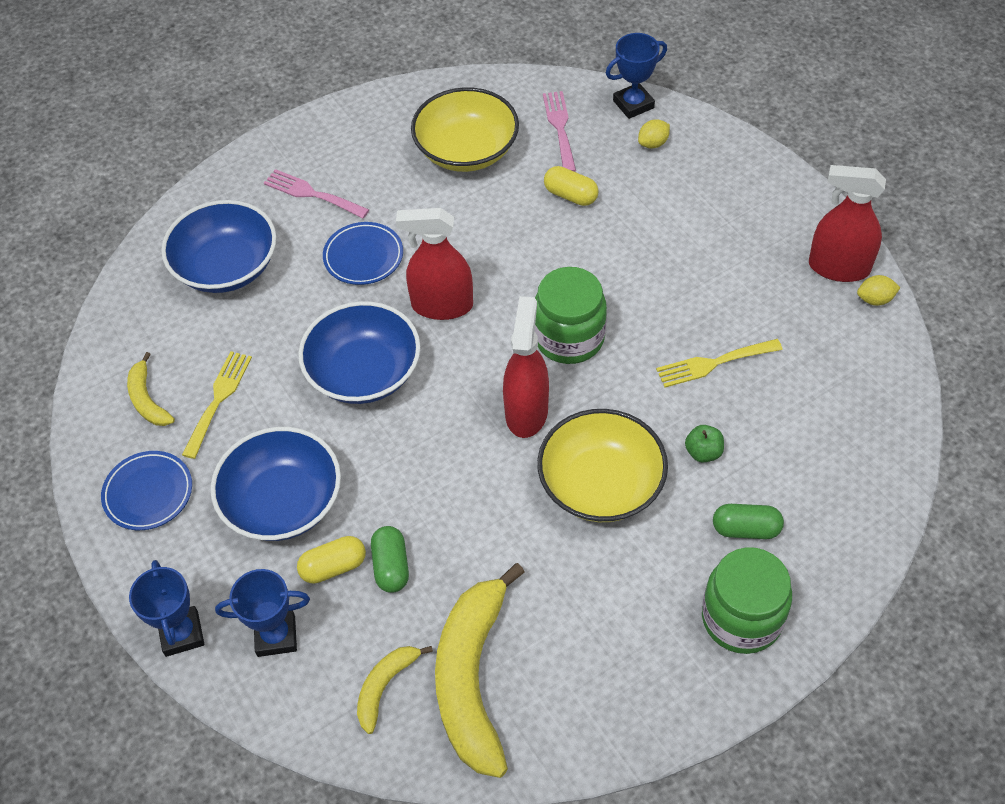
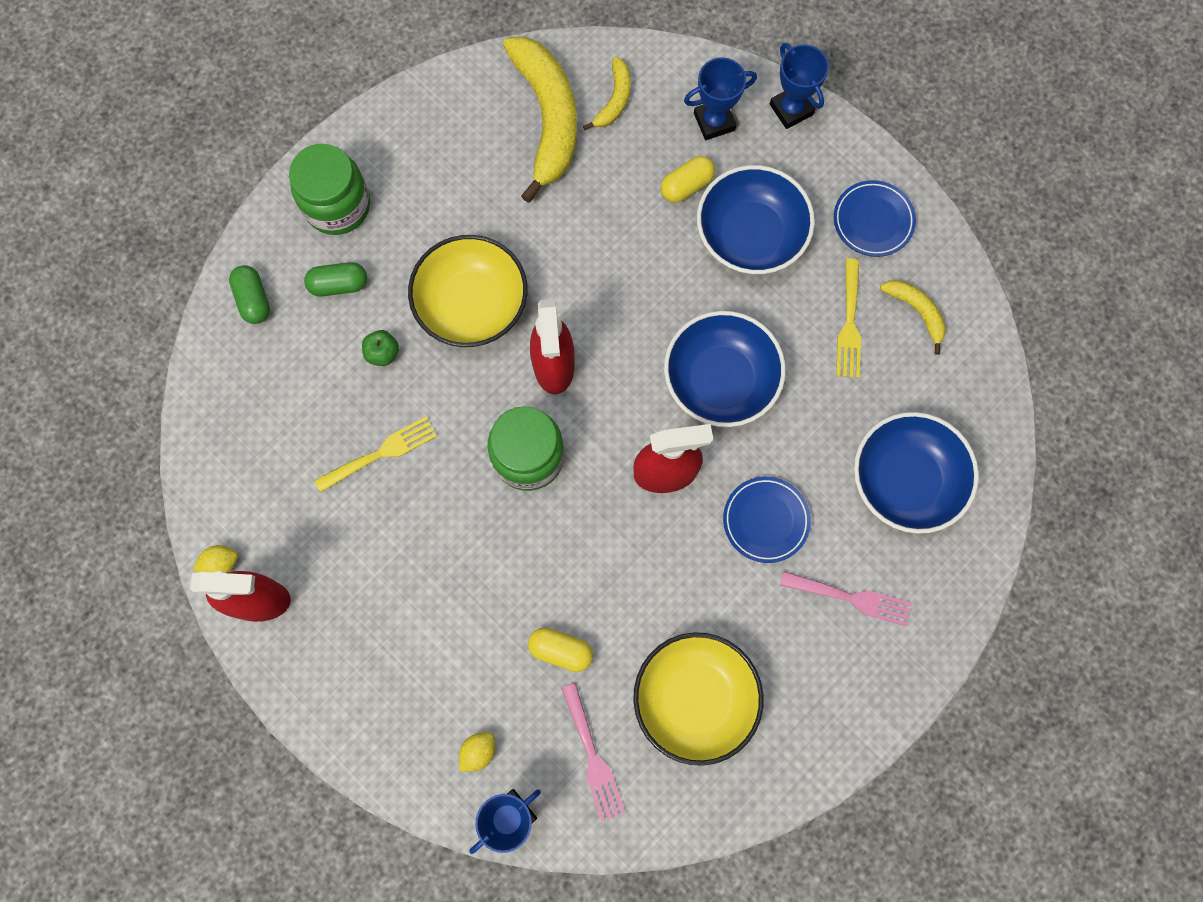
camera: 165 degrees right, 20 degrees up
green capsule [371,526,409,593] -> green capsule moved to [229,265,270,324]

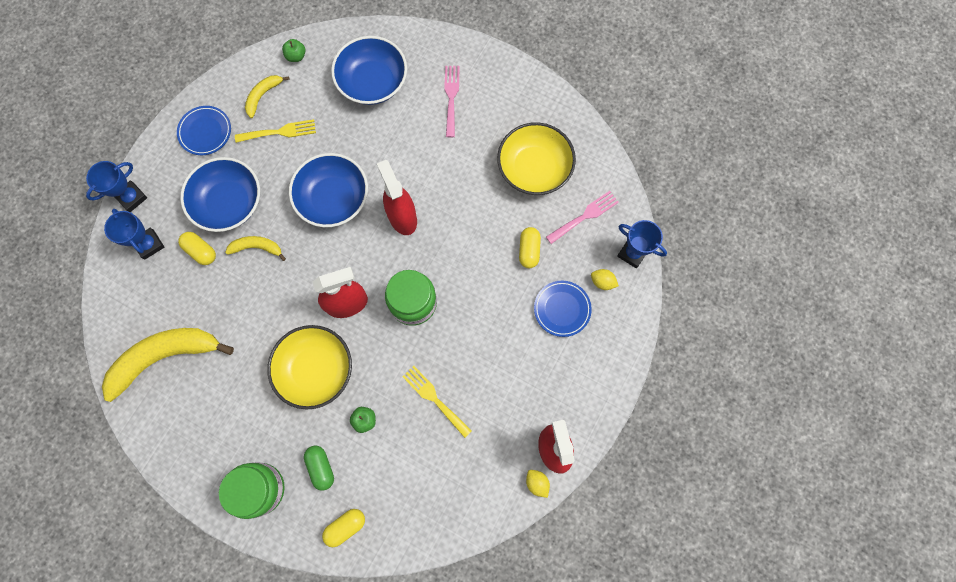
camera: 105 degrees left, 0 degrees up
green capsule [229,265,270,324] -> yellow capsule [322,509,365,547]
yellow banana [583,57,631,130] -> yellow banana moved to [225,236,286,261]
blue plate [723,477,811,563] -> blue plate moved to [534,281,592,337]
none -> green apple [282,39,306,62]

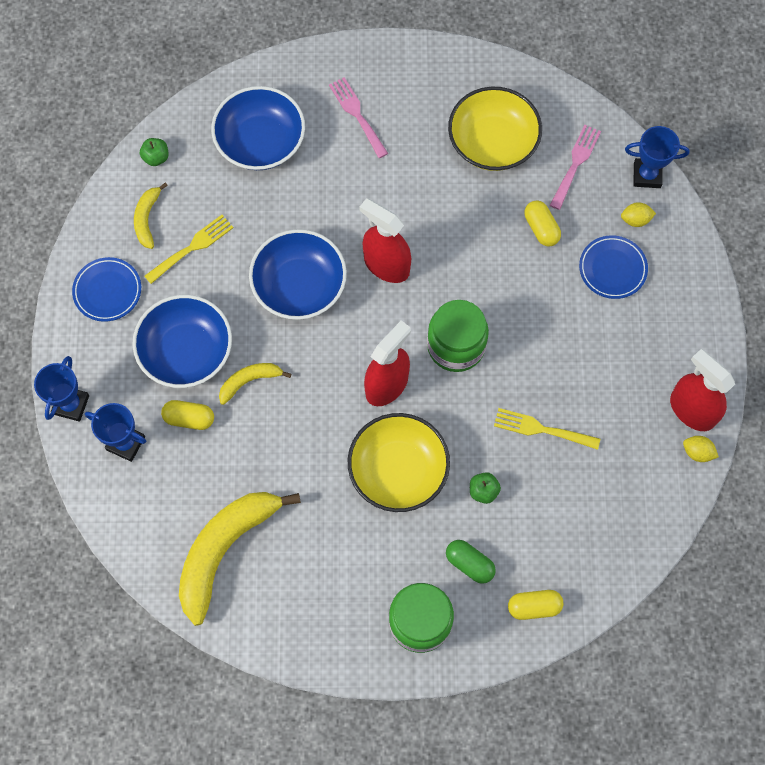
camera: 30 degrees left, 5 degrees down
yellow capsule [322,509,365,547] -> yellow capsule turned 60 degrees clockwise [508,590,564,620]

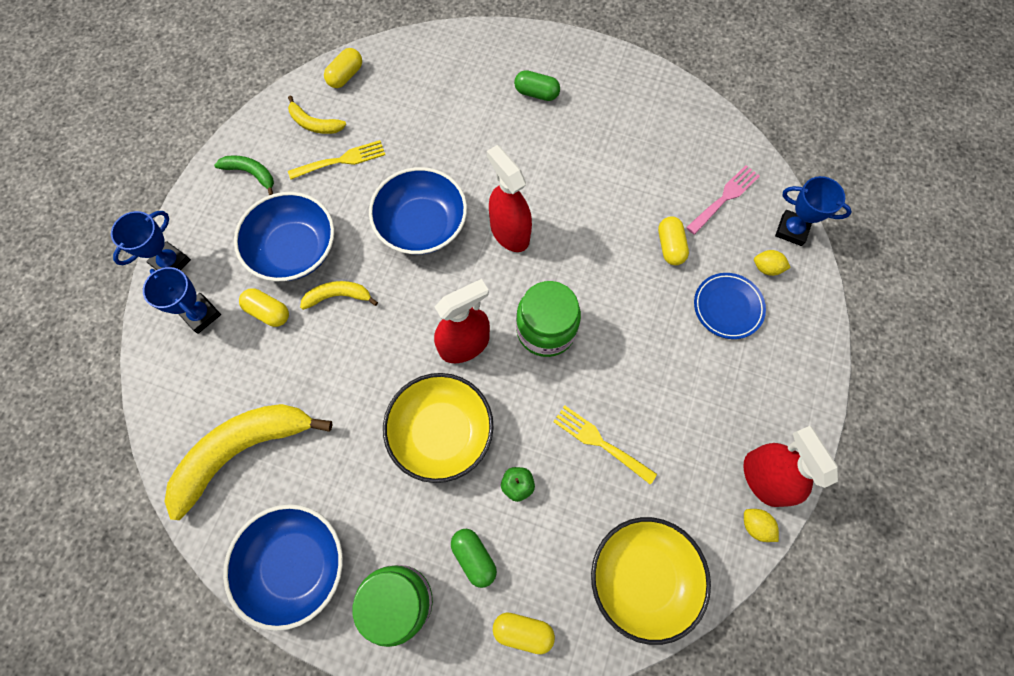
camera: 20 degrees right, 0 degrees up
blue plate [72,257,141,322] -> green banana [214,155,274,195]
yellow banana [134,182,168,249] -> yellow banana turned 90 degrees counterclockwise [288,95,346,134]
green apple [140,138,168,166] -> yellow capsule [324,48,362,88]
blue bowl [211,86,305,170] -> blue bowl moved to [223,504,343,631]
pink fork [329,77,388,158] -> green capsule [514,70,560,101]
yellow bowl [448,87,542,171] -> yellow bowl moved to [591,517,711,645]

